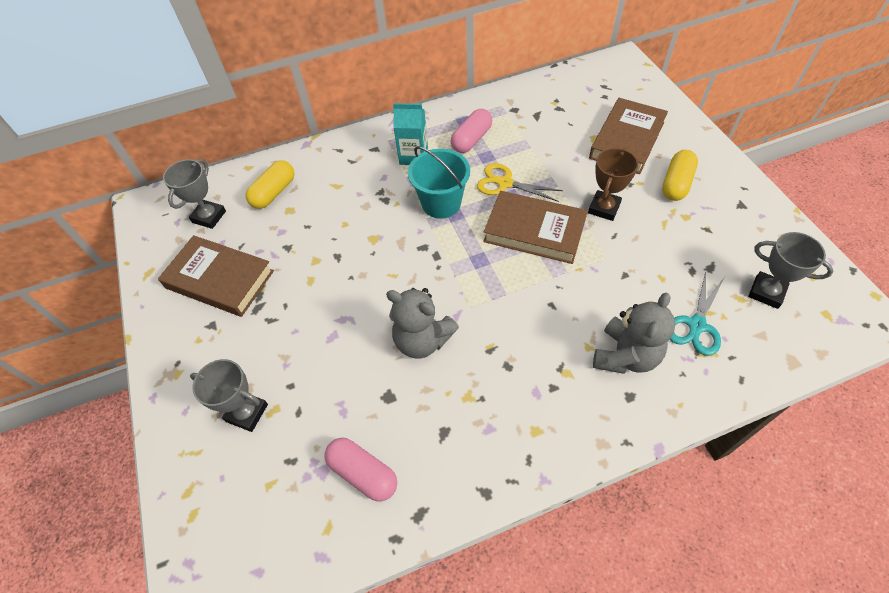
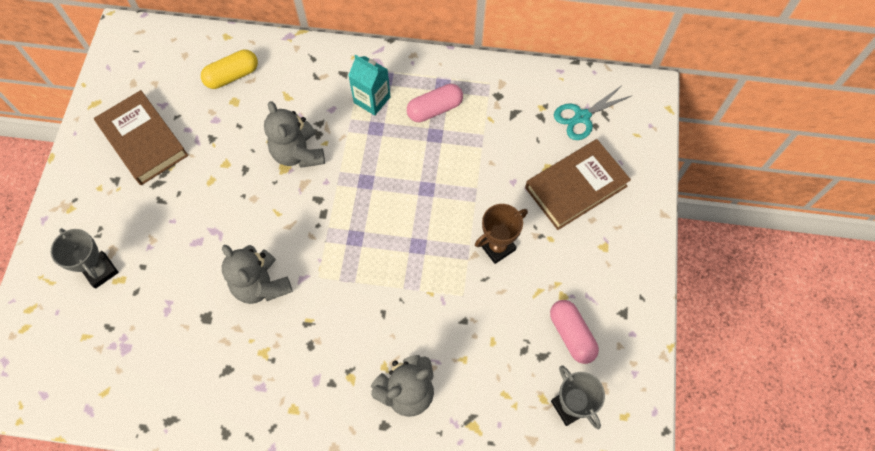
camera: 25 degrees right, 10 degrees up
grey trophy [163,159,226,229] -> none
pink capsule [324,438,397,502] -> pink capsule moved to [550,300,599,364]
turquoise bucket [408,146,470,219] -> none
yellow scissors [477,163,563,202] -> none
brown book [483,191,588,264] -> none
yellow capsule [662,150,698,201] -> none
turquoise scissors [669,271,724,356] -> turquoise scissors moved to [554,85,631,140]
none -> grey teddy bear [264,101,325,168]

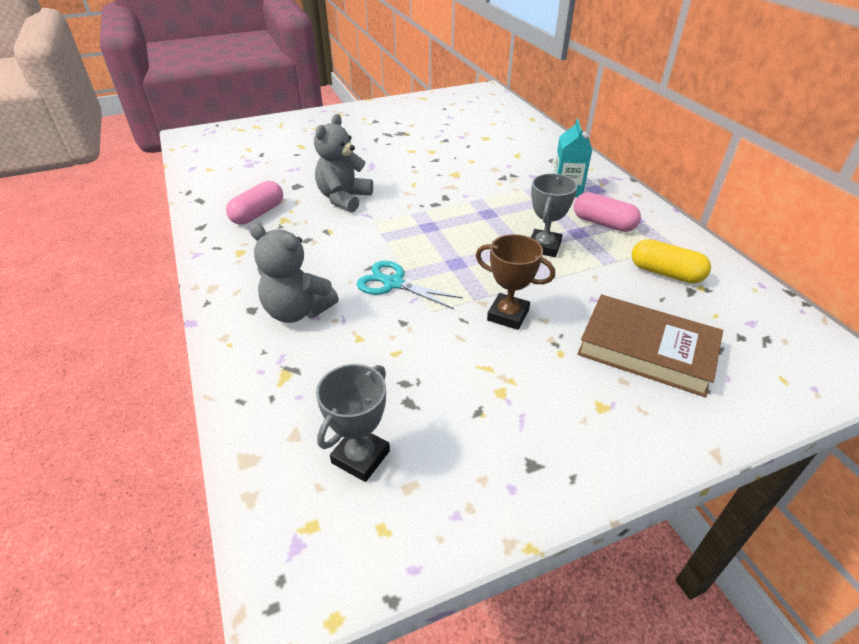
camera: 60 degrees right, 25 degrees down
grey trophy [51,228,119,289] -> grey trophy moved to [531,173,578,257]
brown book [94,90,188,185] -> none
yellow capsule [201,50,258,89] -> yellow capsule moved to [631,239,711,283]
grey teddy bear [264,101,325,168] -> none
pink capsule [550,300,599,364] -> pink capsule moved to [226,181,283,225]
turquoise scissors [554,85,631,140] -> turquoise scissors moved to [357,261,463,309]

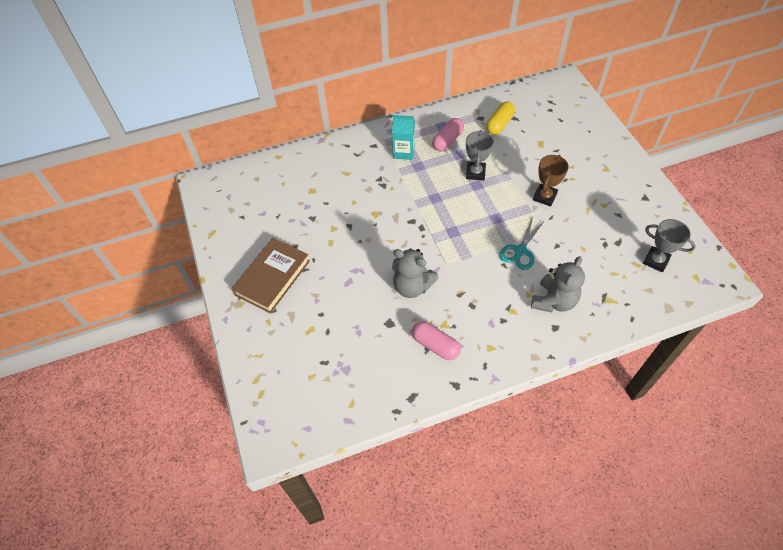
camera: 85 degrees left, 15 degrees up
grey trophy [531,173,578,257] -> grey trophy turned 75 degrees clockwise [466,130,494,181]
brown book [577,294,723,397] -> brown book moved to [231,238,310,314]

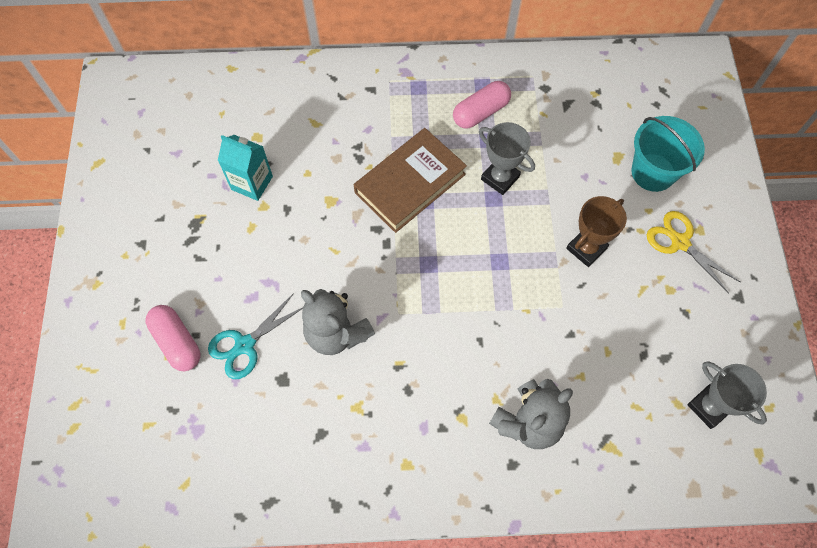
camera: 15 degrees right, 10 degrees up
brown book [231,238,310,314] -> brown book moved to [354,128,467,233]
turquoise carton [392,115,415,160] -> turquoise carton moved to [218,135,273,201]
pink capsule [412,321,461,360] -> pink capsule moved to [146,305,201,371]
grey trophy [466,130,494,181] -> grey trophy turned 75 degrees counterclockwise [479,122,535,195]
yellow capsule [486,101,515,135] -> none
turquoise scissors [499,217,545,270] -> turquoise scissors moved to [208,293,303,379]
none -> turquoise bucket [631,116,705,192]
none -> yellow scissors [647,211,740,294]

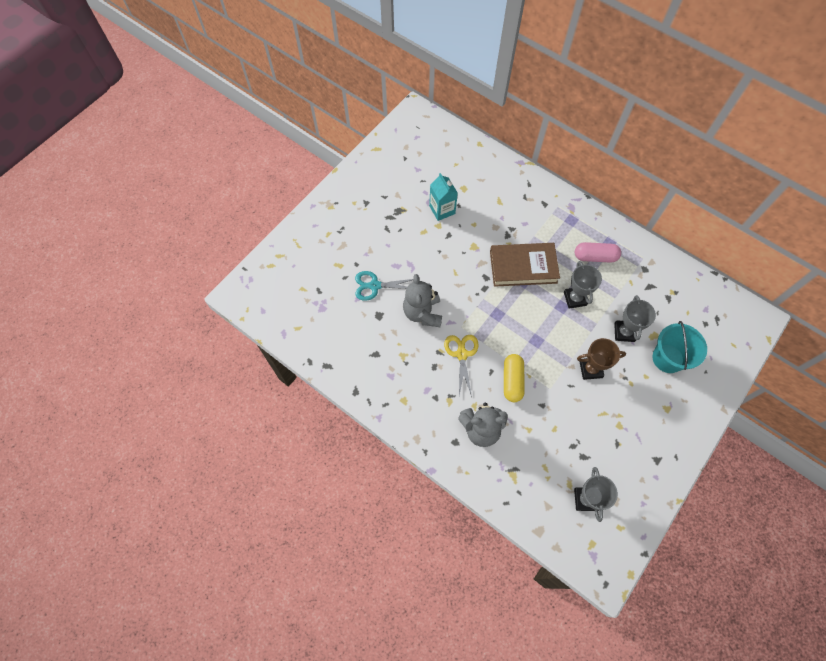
camera: 40 degrees right, 0 degrees up
pink capsule [146,305,201,371] -> none
yellow scissors [647,211,740,294] -> yellow scissors moved to [444,335,479,397]
none -> yellow capsule [504,354,524,402]
none -> grey trophy [614,295,656,342]

